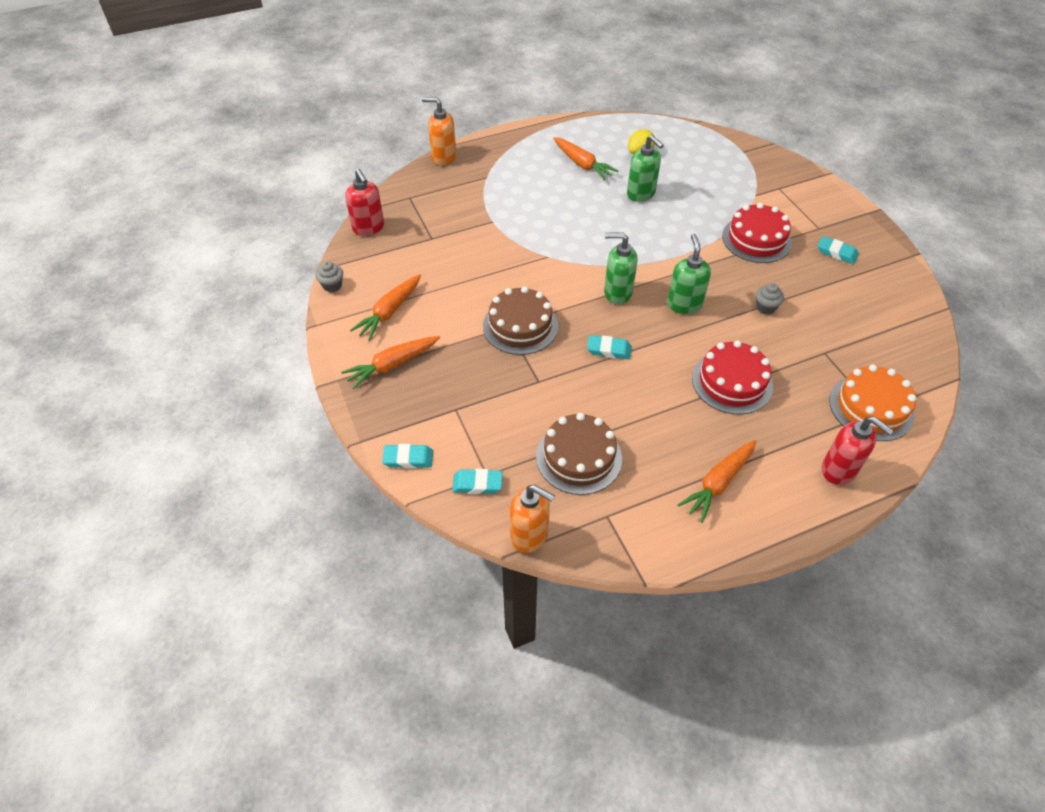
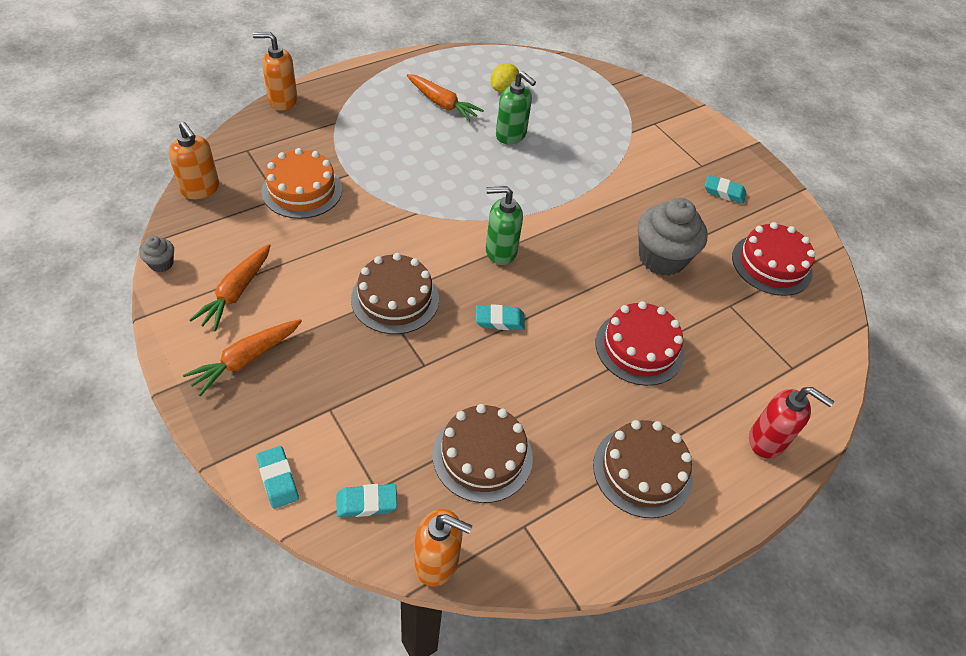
camera: 15 degrees left, 0 degrees up
red soap dispenser [345,169,384,236] -> orange soap dispenser [169,122,219,199]
turquoise eraser [382,444,433,468] -> turquoise eraser turned 75 degrees clockwise [256,446,299,509]
green soap dispenser [667,234,711,314] -> none
orange carrot [678,440,756,523] -> brown cake [593,420,693,518]
red cake [722,203,792,263] -> red cake moved to [732,222,815,296]
grey cupcake [756,283,784,315] -> grey cupcake [638,198,708,276], size x2.24
orange cake [829,365,917,441] -> orange cake moved to [262,148,342,219]

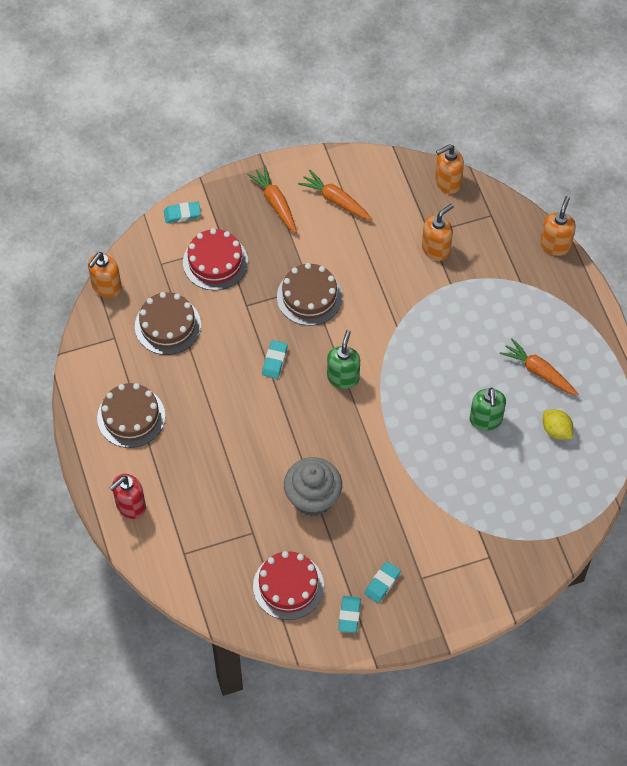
camera: 110 degrees right, 10 degrees up
grey cupcake [139,236,174,272] -> none
orange cake [262,148,342,219] -> orange soap dispenser [422,204,454,261]
turquoise eraser [337,484,397,517] -> turquoise eraser moved to [338,596,361,633]
orange carrot [407,74,484,122] -> orange carrot turned 75 degrees clockwise [500,338,578,396]
green soap dispenser [496,71,536,144] -> green soap dispenser turned 60 degrees counterclockwise [470,388,506,431]
red cake [596,301,684,386] -> red cake moved to [183,228,248,290]

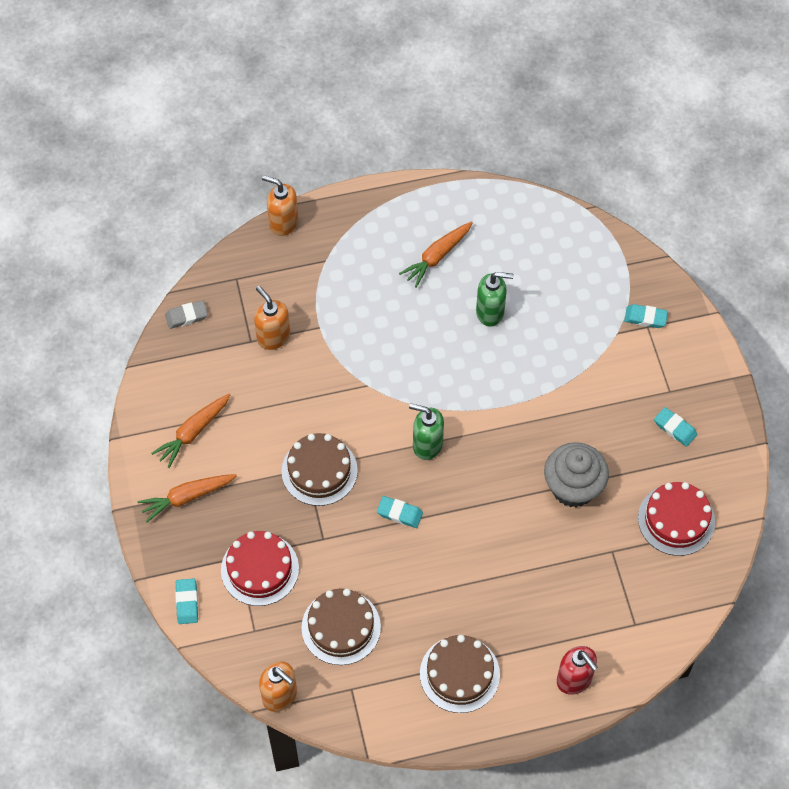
camera: 85 degrees left, 0 degrees up
turquoise eraser [338,596,361,633] -> turquoise eraser moved to [624,304,668,328]
orange soap dispenser [435,144,464,194] -> grey eraser [165,301,208,329]
yellow lemon [543,410,573,440] -> none

